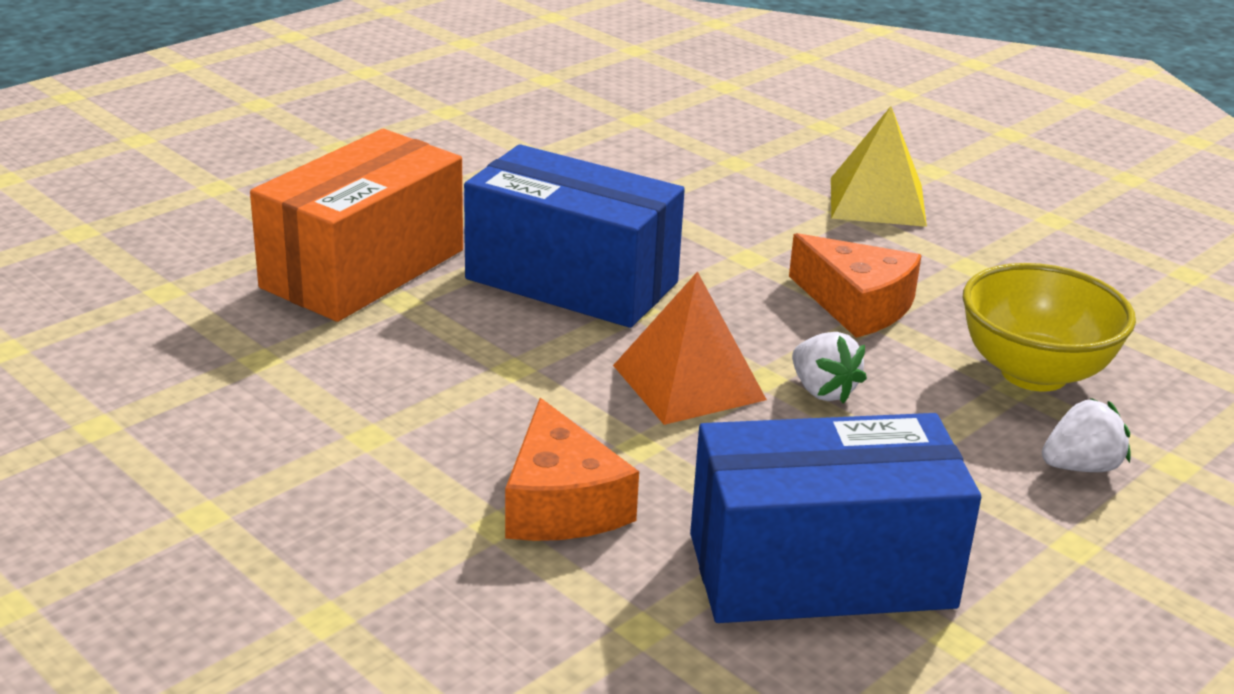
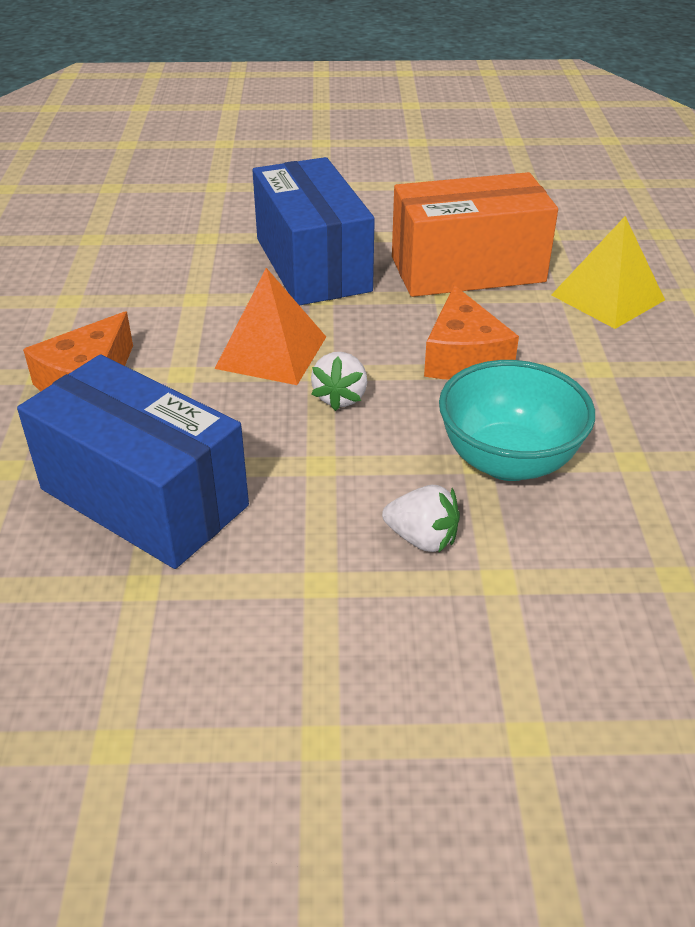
camera: 45 degrees right, 10 degrees up
orange box [250,129,463,322] -> orange box moved to [392,172,558,297]
yellow bowl [963,263,1136,392] -> turquoise bowl [439,360,595,481]

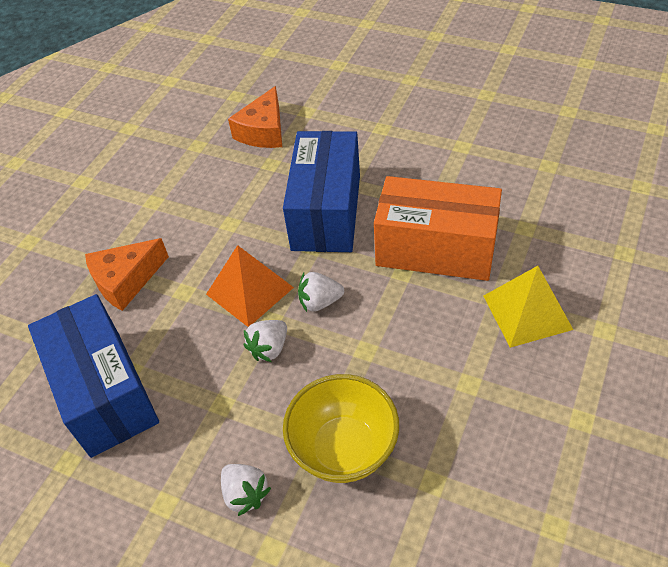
camera: 30 degrees right, 10 degrees up
orange cheese [424,285,519,379] -> orange cheese moved to [228,86,282,148]
turquoise bowl [439,360,595,481] -> yellow bowl [283,374,399,483]
none -> white strawberry [298,272,344,312]

